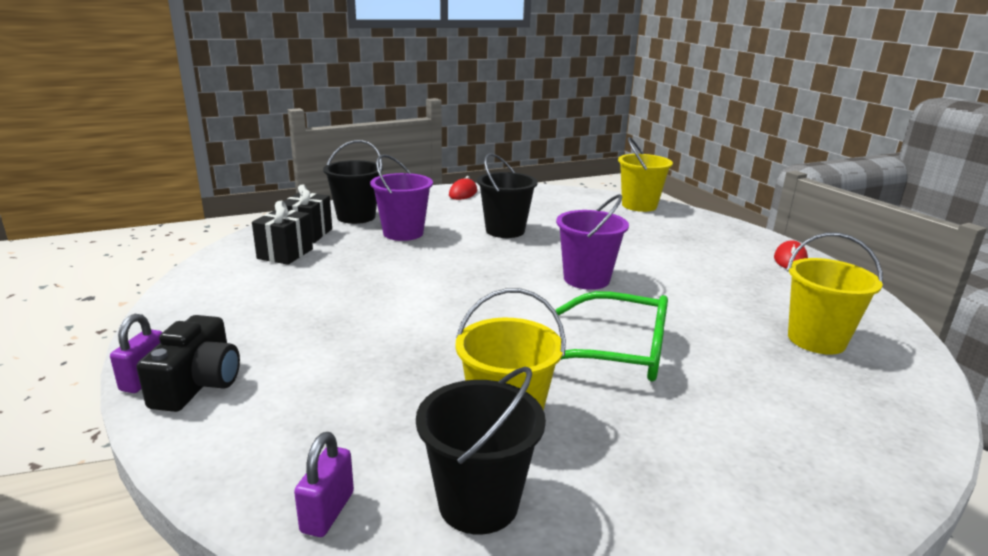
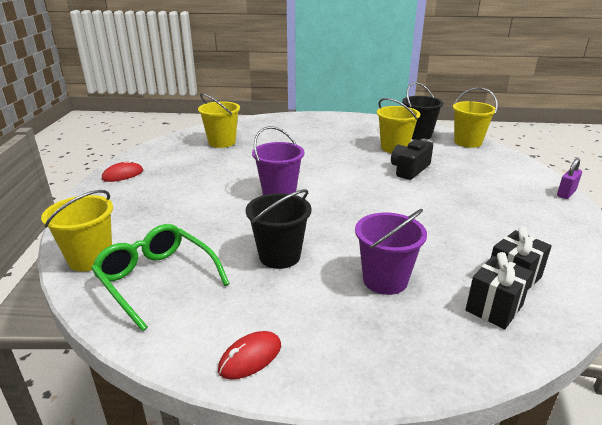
camera: 150 degrees left, 5 degrees up
black camera [136,315,240,412] -> black camera moved to [391,139,433,180]
purple padlock [294,432,354,537] -> yellow bucket [453,87,498,148]
black bucket [323,140,383,224] -> none
green glasses [556,291,668,382] -> green glasses moved to [91,224,230,331]

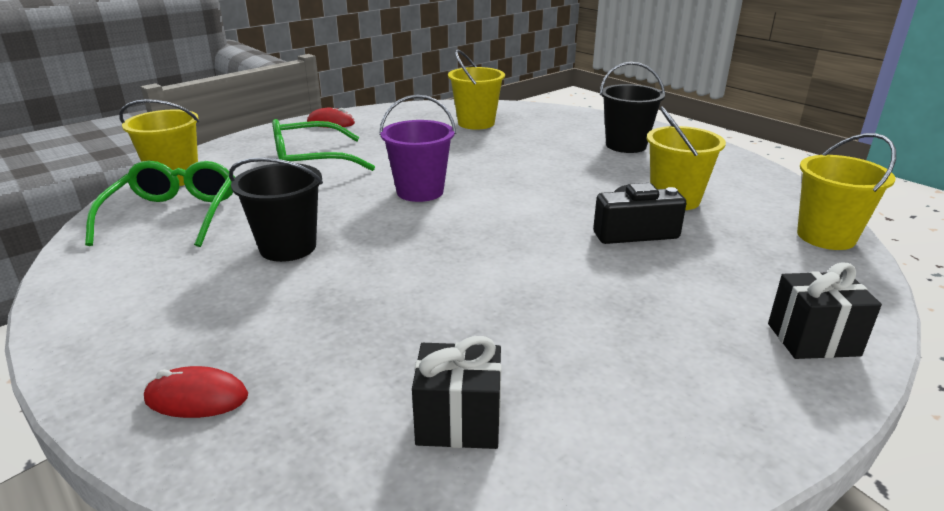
camera: 45 degrees right, 0 degrees up
red mouse [218,331,281,380] -> red mouse moved to [144,366,248,418]
purple bucket [355,209,427,295] -> none
black bucket [402,82,444,140] -> black bucket moved to [600,62,665,153]
black gift [466,252,533,329] -> black gift moved to [768,263,882,359]
purple padlock [557,158,582,199] -> none
none -> green glasses [272,119,375,171]

